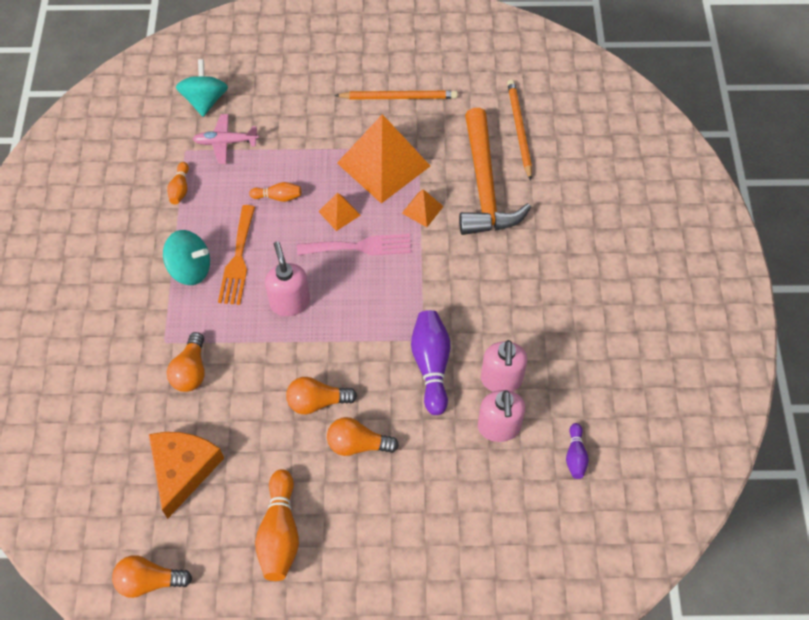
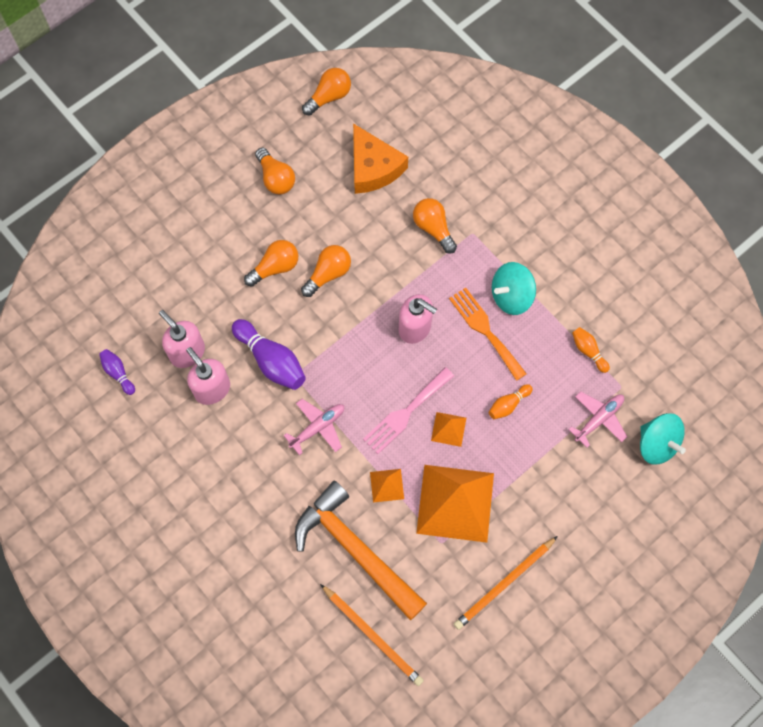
camera: 140 degrees right, 10 degrees up
orange bowling pin [255,469,299,581] -> orange light bulb [255,148,295,195]
none -> pink plane [283,399,344,455]

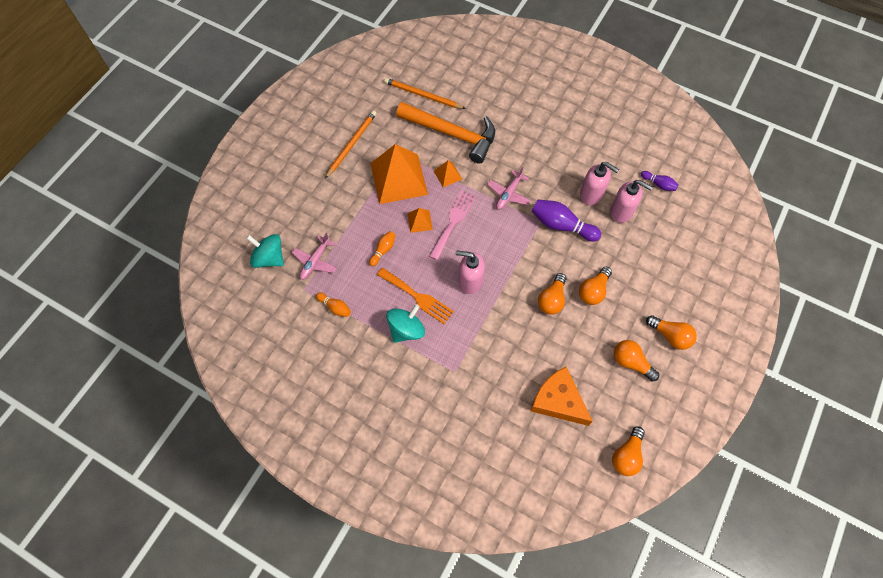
camera: 160 degrees right, 5 degrees down
orange light bulb [413,198,457,254] -> orange light bulb moved to [646,315,697,350]

